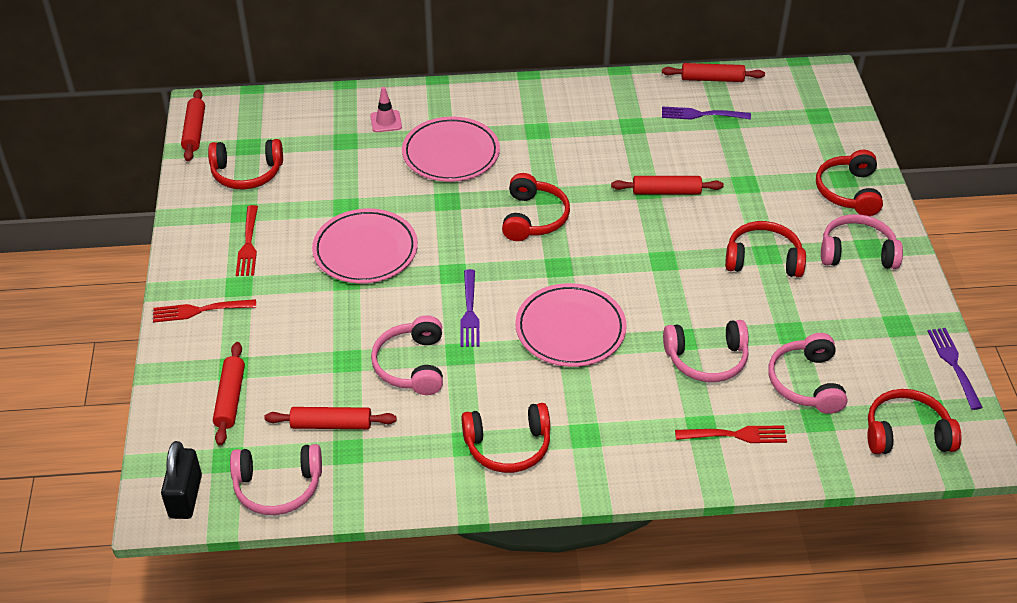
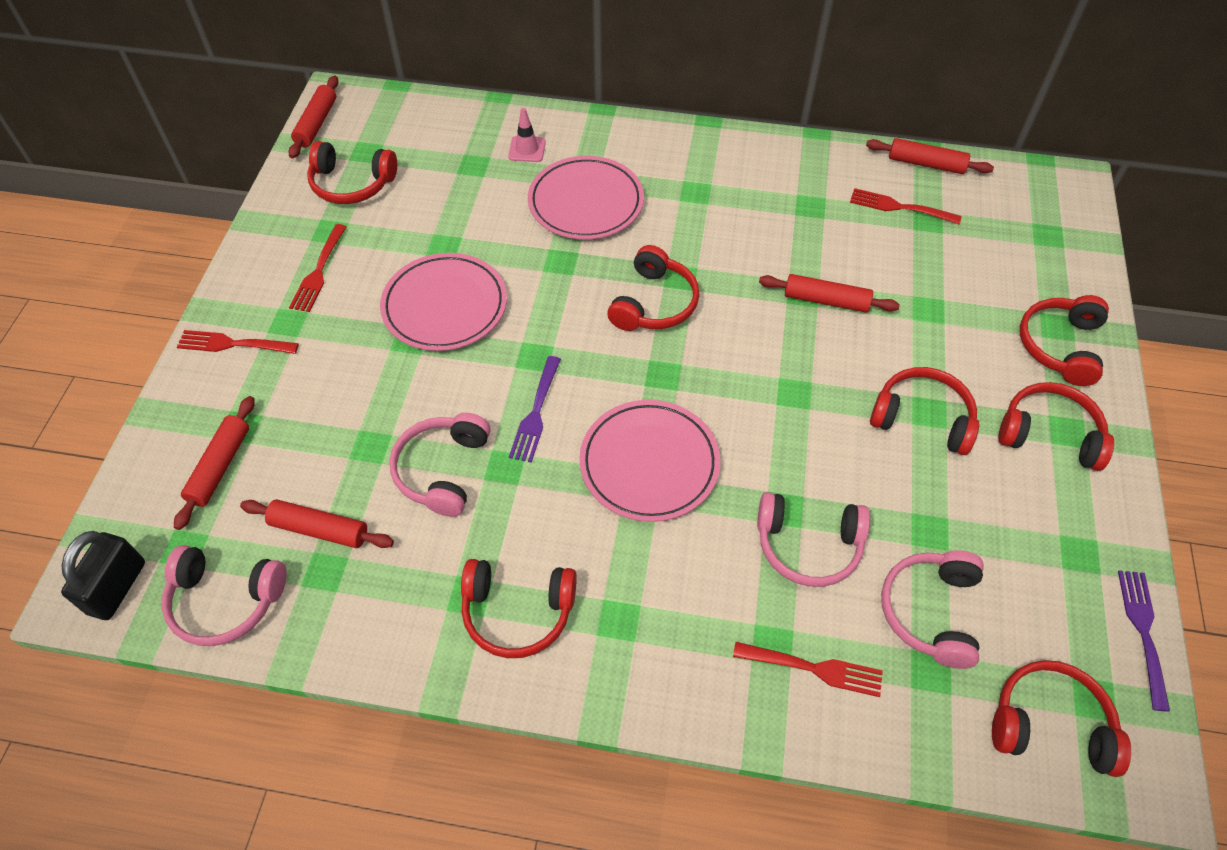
camera: 15 degrees right, 10 degrees up
purple fork [662,107,751,120] -> red fork [850,188,962,224]
pink headphones [821,214,903,269] -> red headphones [998,382,1114,471]

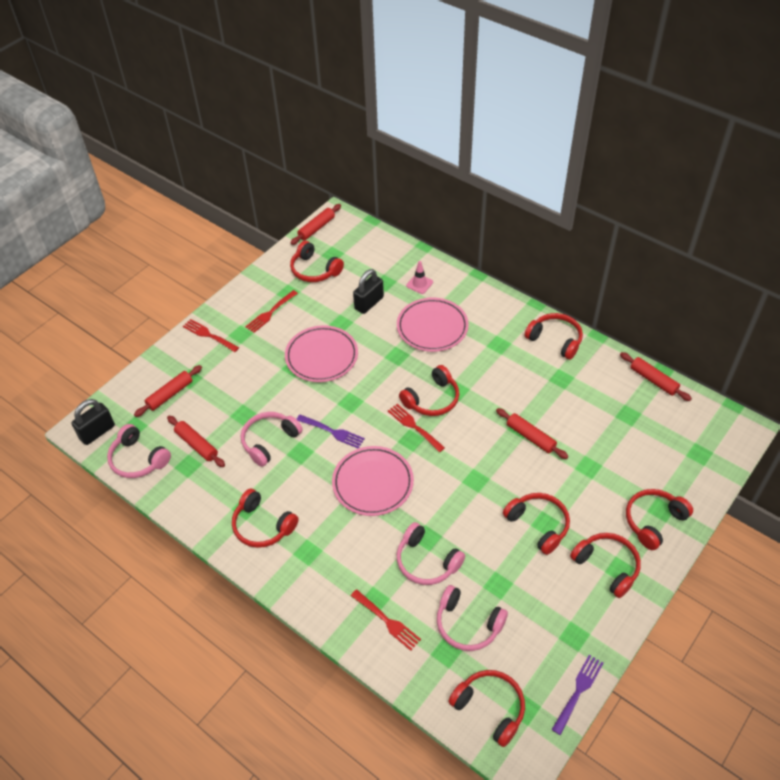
camera: 30 degrees right, 5 degrees down
purple fork [509,356,561,463] -> purple fork turned 105 degrees counterclockwise [297,415,365,449]
red fork [850,188,962,224] -> red fork moved to [388,404,445,452]
pink headphones [881,550,984,669] -> pink headphones turned 105 degrees counterclockwise [437,585,508,651]
none -> black padlock [353,269,384,314]
none -> red headphones [525,313,583,360]

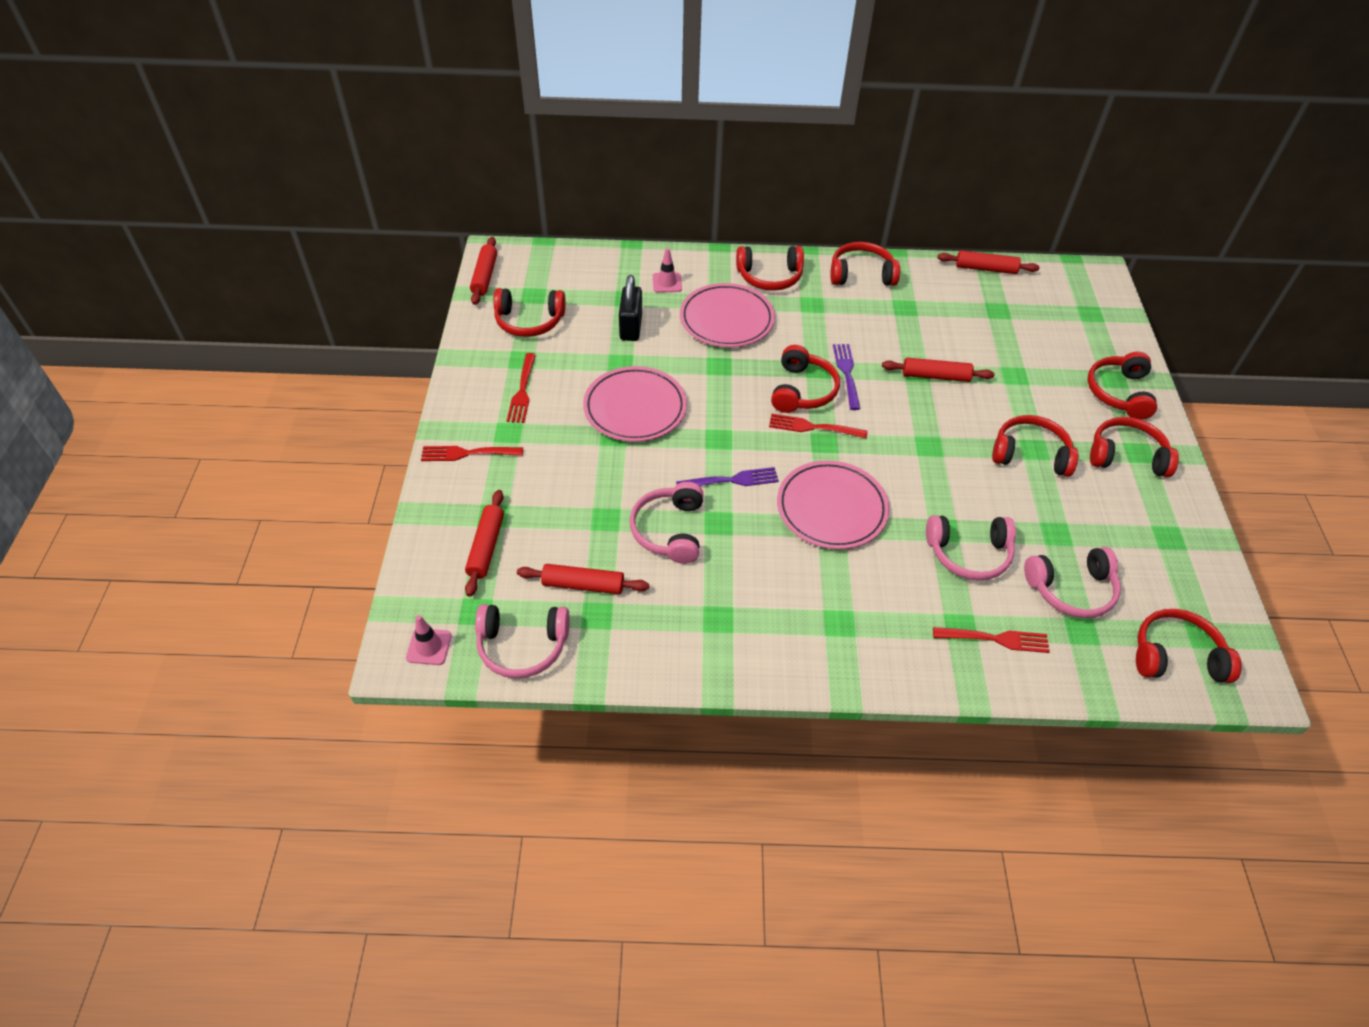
camera: 40 degrees left, 0 degrees up
black padlock [71,399,115,445] -> pink traffic cone [406,615,452,665]
red headphones [232,489,298,548] -> red headphones moved to [736,246,804,291]
purple fork [551,655,603,735] -> purple fork moved to [833,344,861,410]

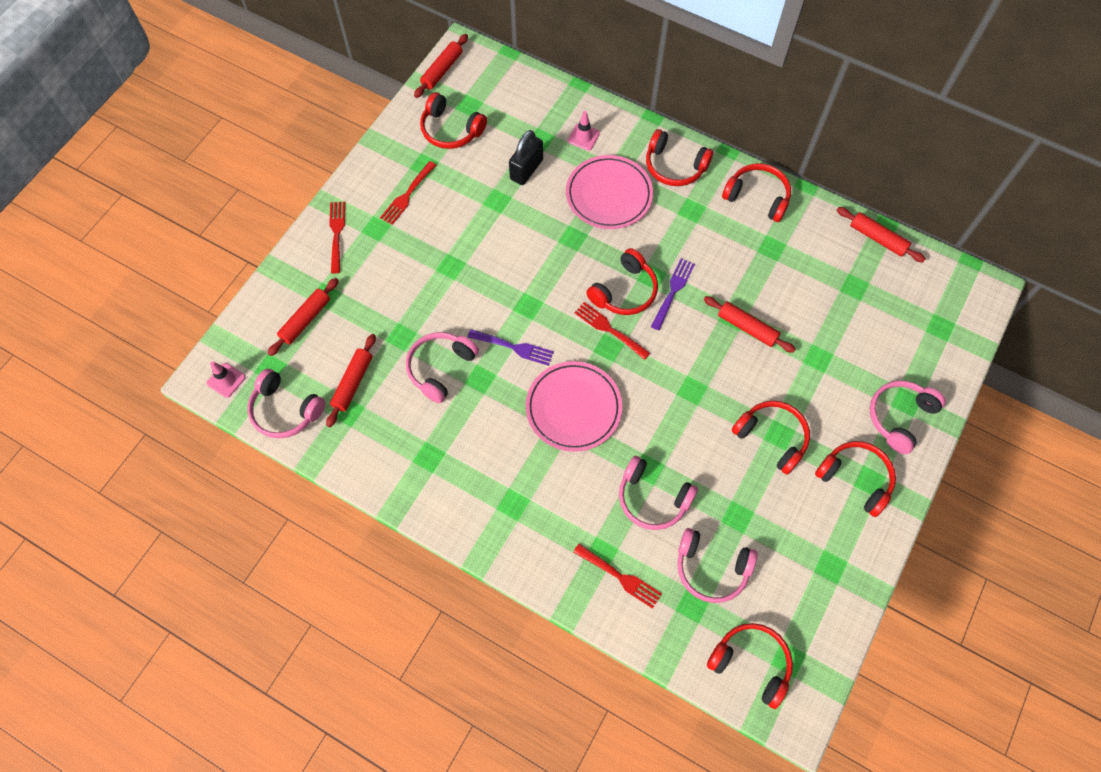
camera: 30 degrees right, 15 degrees up
red fork [421,446,523,461] -> red fork turned 60 degrees clockwise [329,202,345,273]
red rolling pin [517,564,649,594] -> red rolling pin turned 75 degrees clockwise [326,334,376,427]
pink plate [583,366,687,442] -> none
red headphones [1087,352,1157,420] -> pink headphones [870,381,946,454]

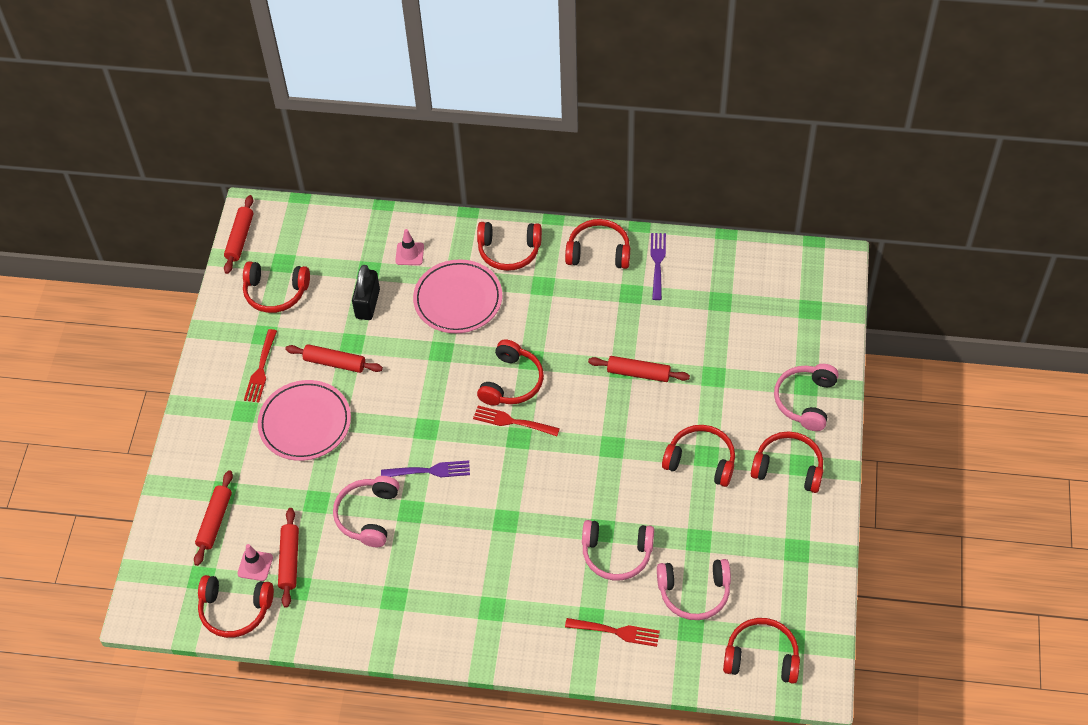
camera: 20 degrees left, 10 degrees down
pink traffic cone [207,361,245,398] -> pink traffic cone moved to [237,544,273,581]
pink headphones [248,369,326,438] -> red headphones [198,575,274,638]
red fork [329,202,345,273] -> none
pink plate [526,361,622,452] -> pink plate moved to [258,380,351,461]
purple fork [651,258,695,330] -> purple fork moved to [650,233,666,300]
red rolling pin [837,207,925,262] -> red rolling pin moved to [285,344,383,373]

